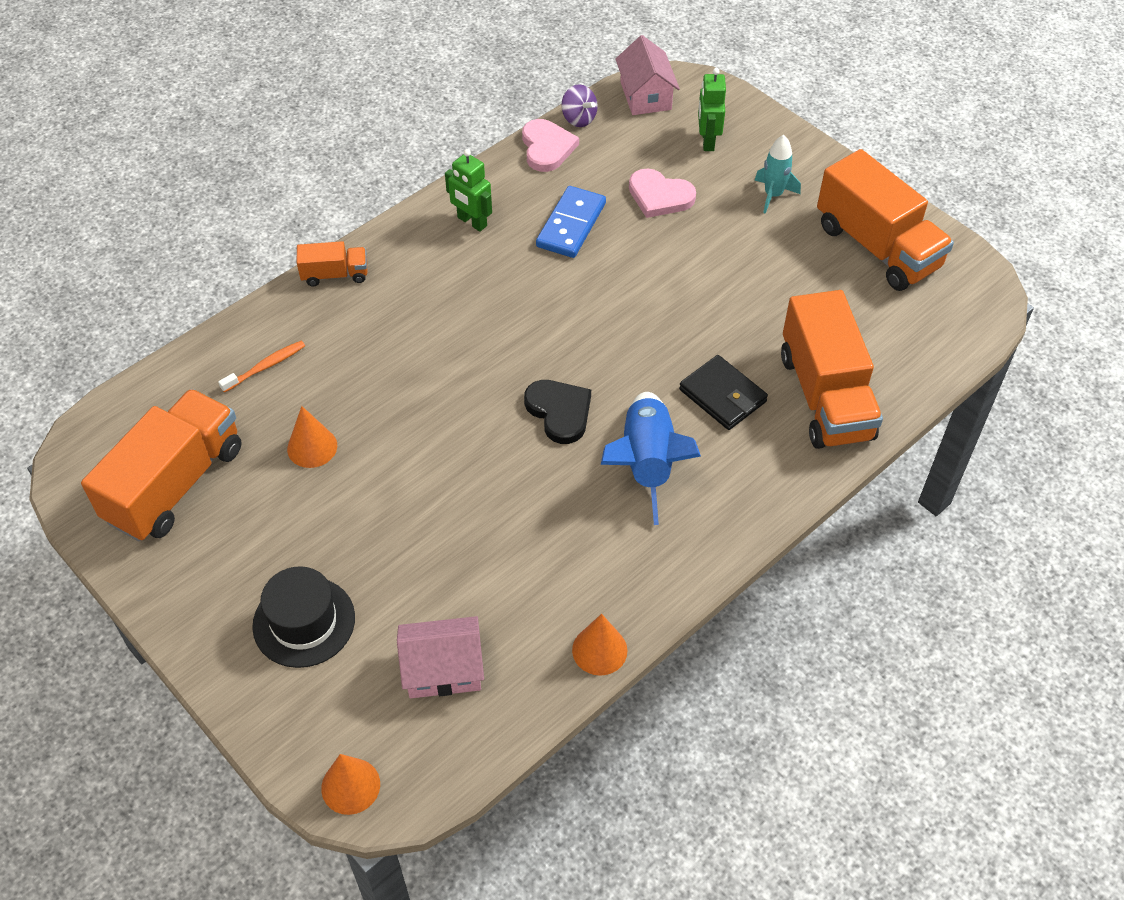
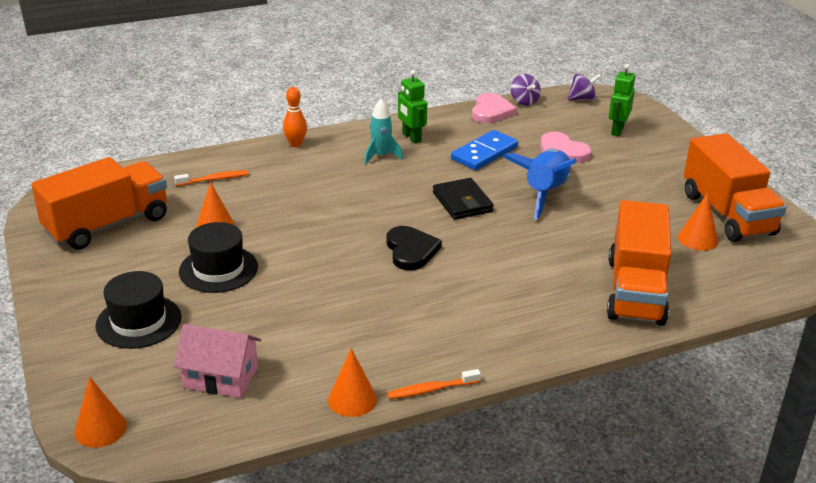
camera: 20 degrees right, 20 degrees down
orange truck [297,241,367,287] -> orange bowling pin [283,87,307,147]
blue rocket [601,392,701,525] -> blue rocket moved to [503,149,577,219]
pink house [615,35,680,115] -> purple spinning top [568,74,601,101]
black wallet [679,355,768,430] -> black wallet moved to [433,178,494,220]
turquoise rocket [755,135,801,214] -> turquoise rocket moved to [364,99,403,164]
none -> black hat [179,222,258,293]
none -> orange toothbrush [387,369,481,399]
none -> orange cone [678,193,718,251]

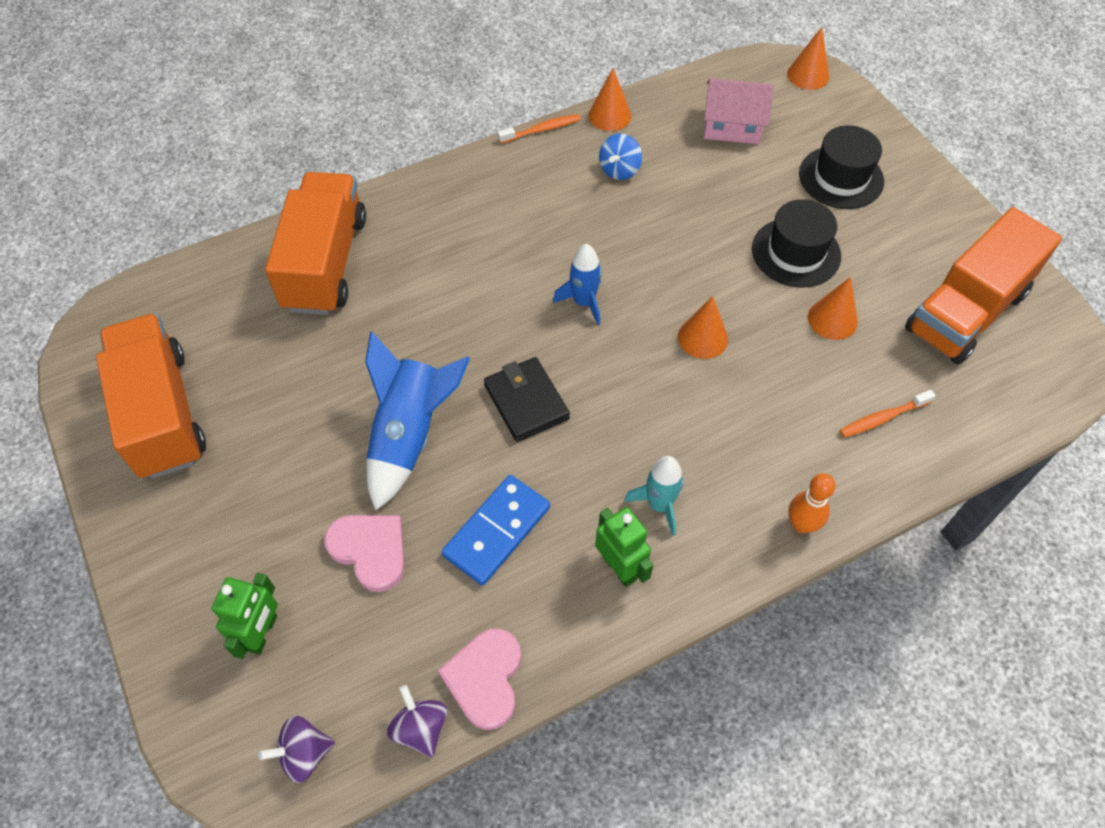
camera: 175 degrees right, 25 degrees up
black heart [387,226,442,270] -> blue rocket [553,244,602,325]
orange cone [678,193,718,251] -> orange cone moved to [678,296,728,359]
none -> blue spinning top [599,134,642,180]

